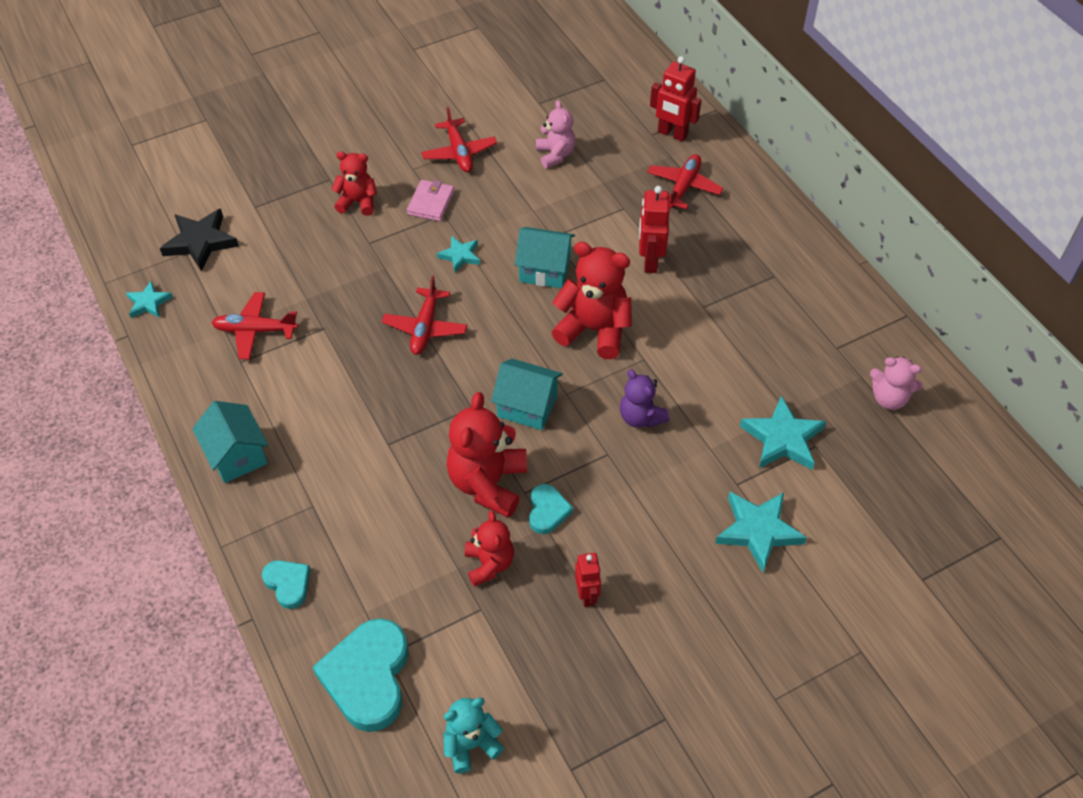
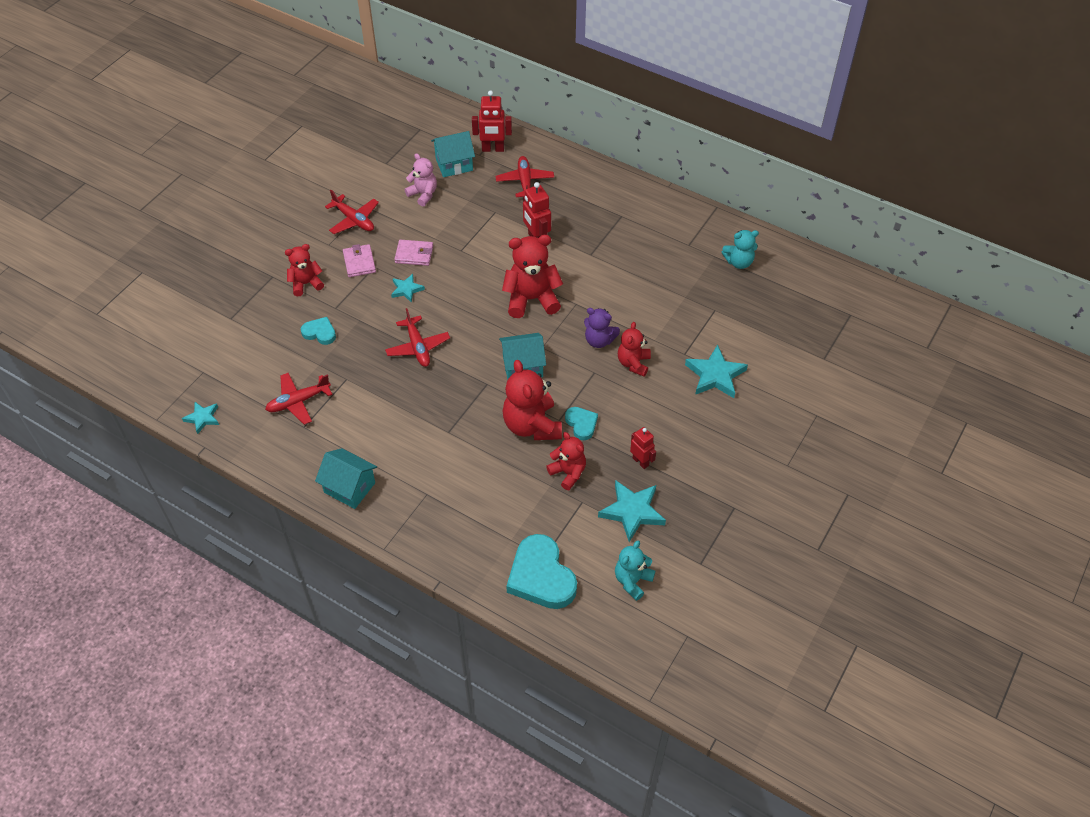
camera: 30 degrees left, 0 degrees up
black star [160,209,239,271] -> none
turquoise heart [262,560,311,609] -> turquoise heart moved to [301,317,336,345]
turquoise house [515,227,575,289] -> turquoise house moved to [431,131,475,177]
turquoise star [740,395,826,470] -> turquoise star moved to [598,480,666,542]
pink teddy bear [870,357,922,410] -> turquoise teddy bear [722,230,759,269]
none -> pink wallet [394,240,433,266]
none -> red teddy bear [618,322,651,377]

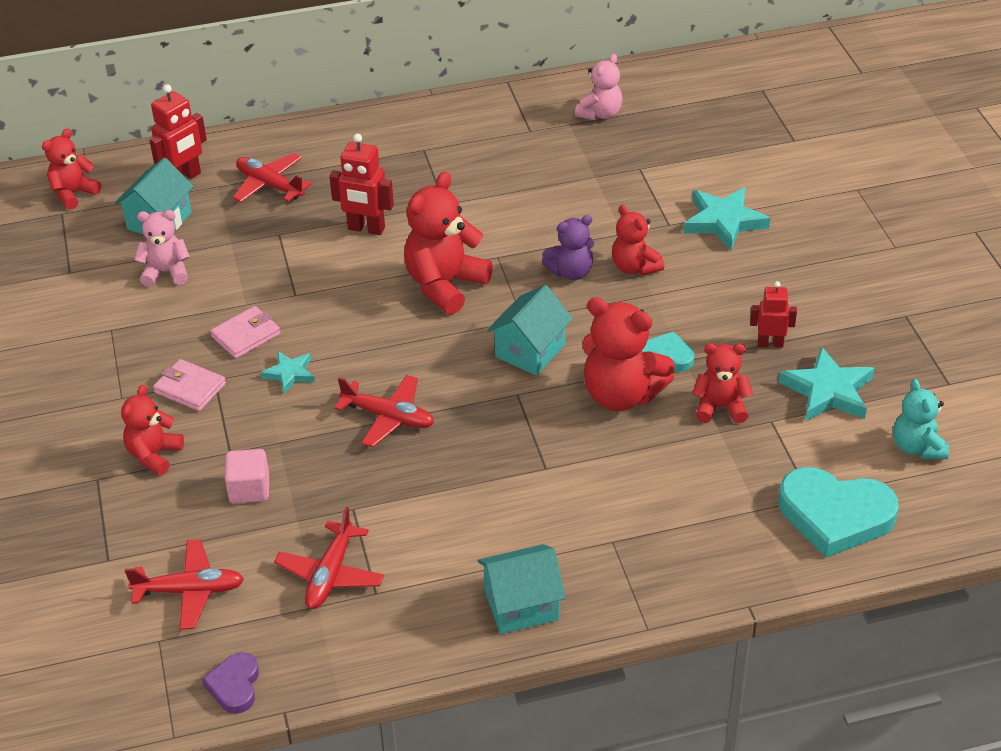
camera: 45 degrees left, 10 degrees down
turquoise star [182,402,219,434] -> purple heart [202,652,259,714]
turquoise heart [301,317,336,345] -> pink cube [225,449,269,503]
red plane [325,190,379,234] -> red plane moved to [125,539,244,630]
turquoise teddy bear [722,230,759,269] -> pink teddy bear [575,54,622,120]
none -> red teddy bear [42,129,101,210]

